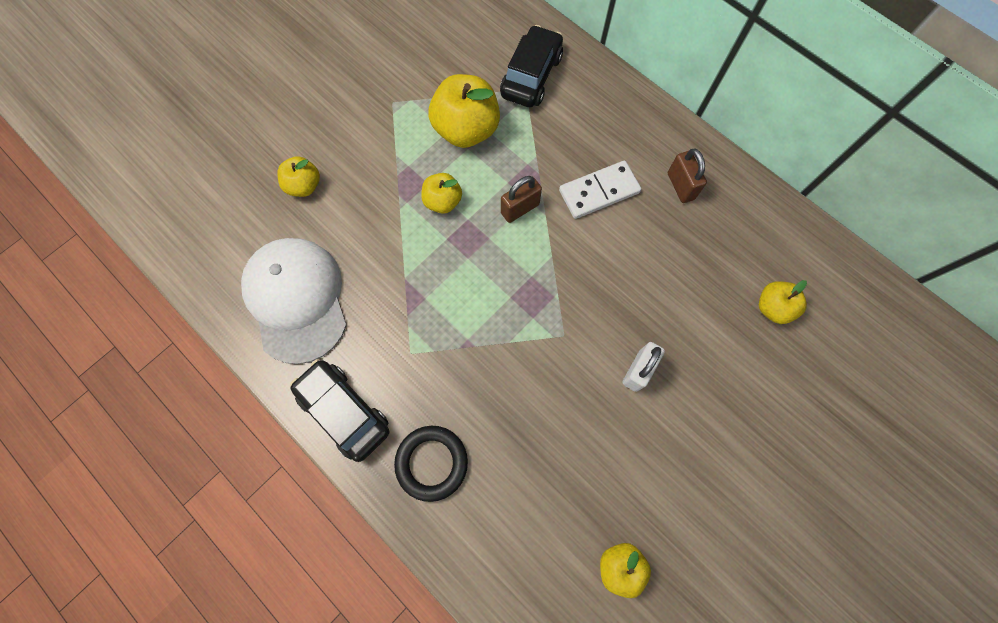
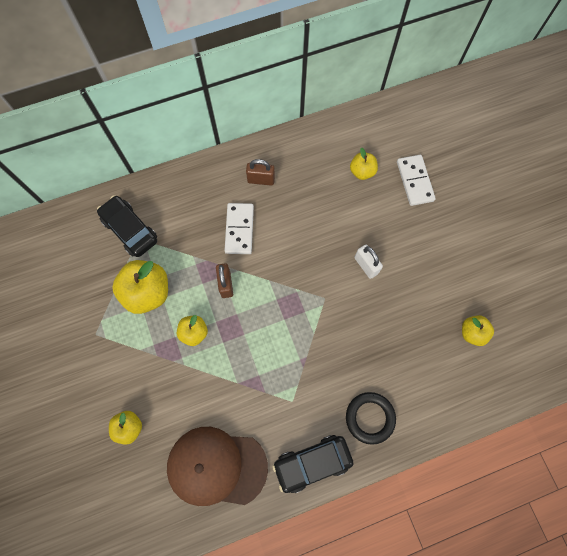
camera: 65 degrees left, 0 degrees up
white cap [241,238,347,364] -> brown cap [167,427,268,506]
none -> white domino [397,155,436,206]

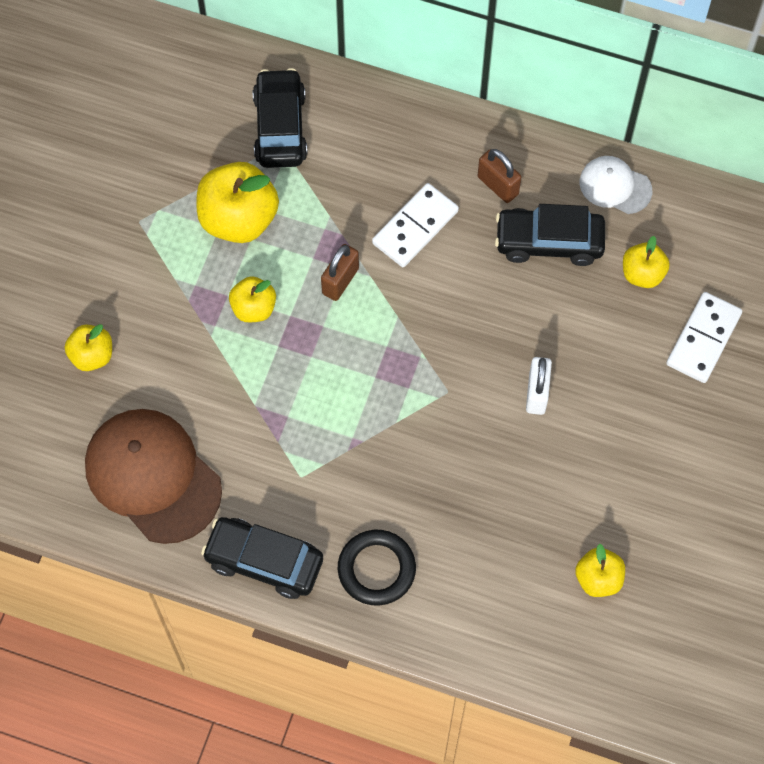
camera: 40 degrees right, 5 degrees down
none -> black car [495,204,605,266]
none -> white cap [580,156,652,214]

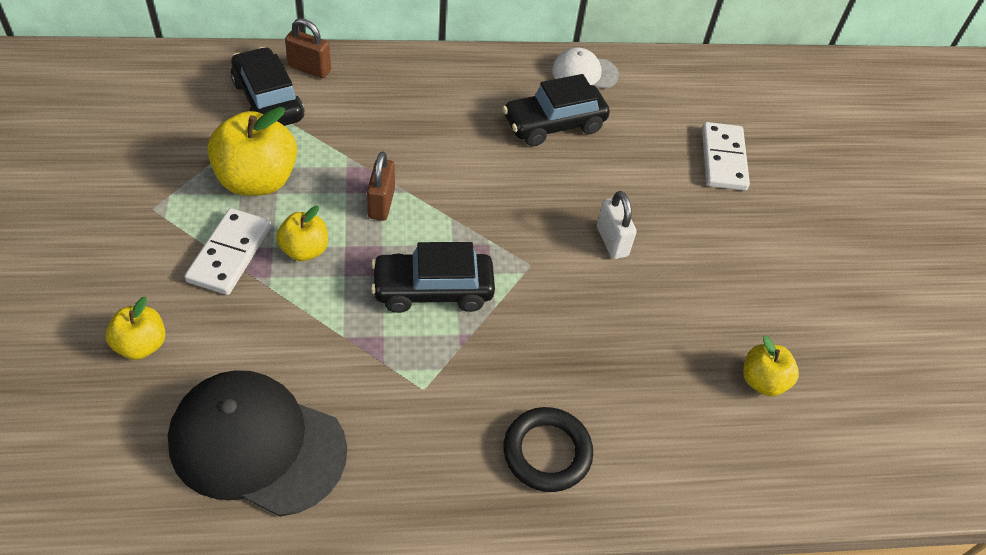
camera: 30 degrees left, 15 degrees down
brown cap [85,409,222,544] -> black cap [168,370,347,517]
black car [201,517,323,599] -> black car moved to [371,242,495,313]
white domino [372,183,459,267] -> white domino moved to [185,208,271,295]
brown padlock [477,149,521,203] -> brown padlock moved to [285,18,331,78]
yellow apple [623,236,670,288] -> none

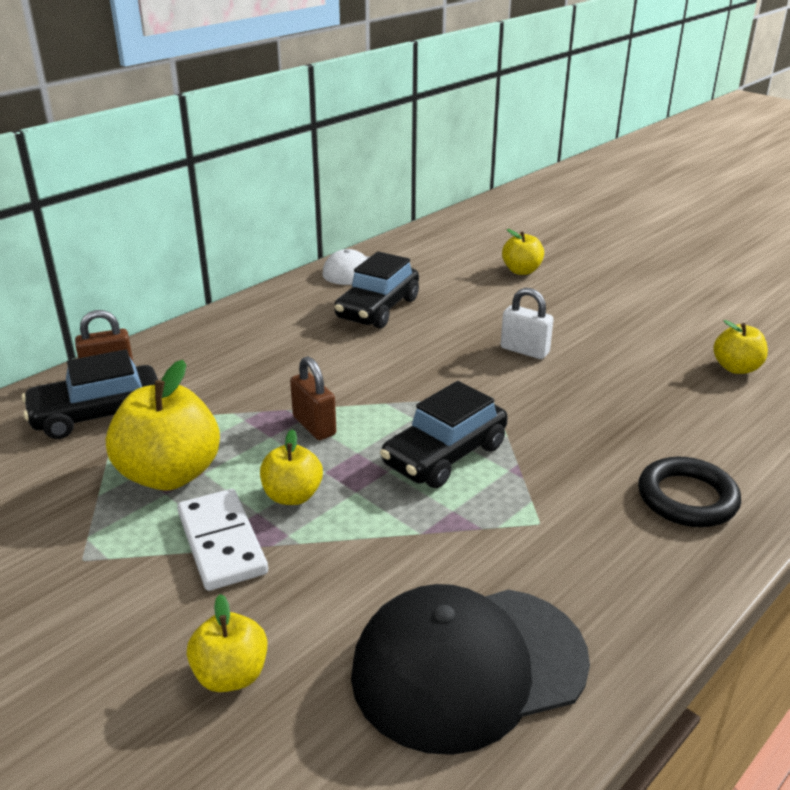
camera: 35 degrees left, 20 degrees down
black car [231,47,304,126] -> black car turned 45 degrees counterclockwise [22,349,158,439]
white domino [702,122,750,191] -> yellow apple [502,229,544,275]

